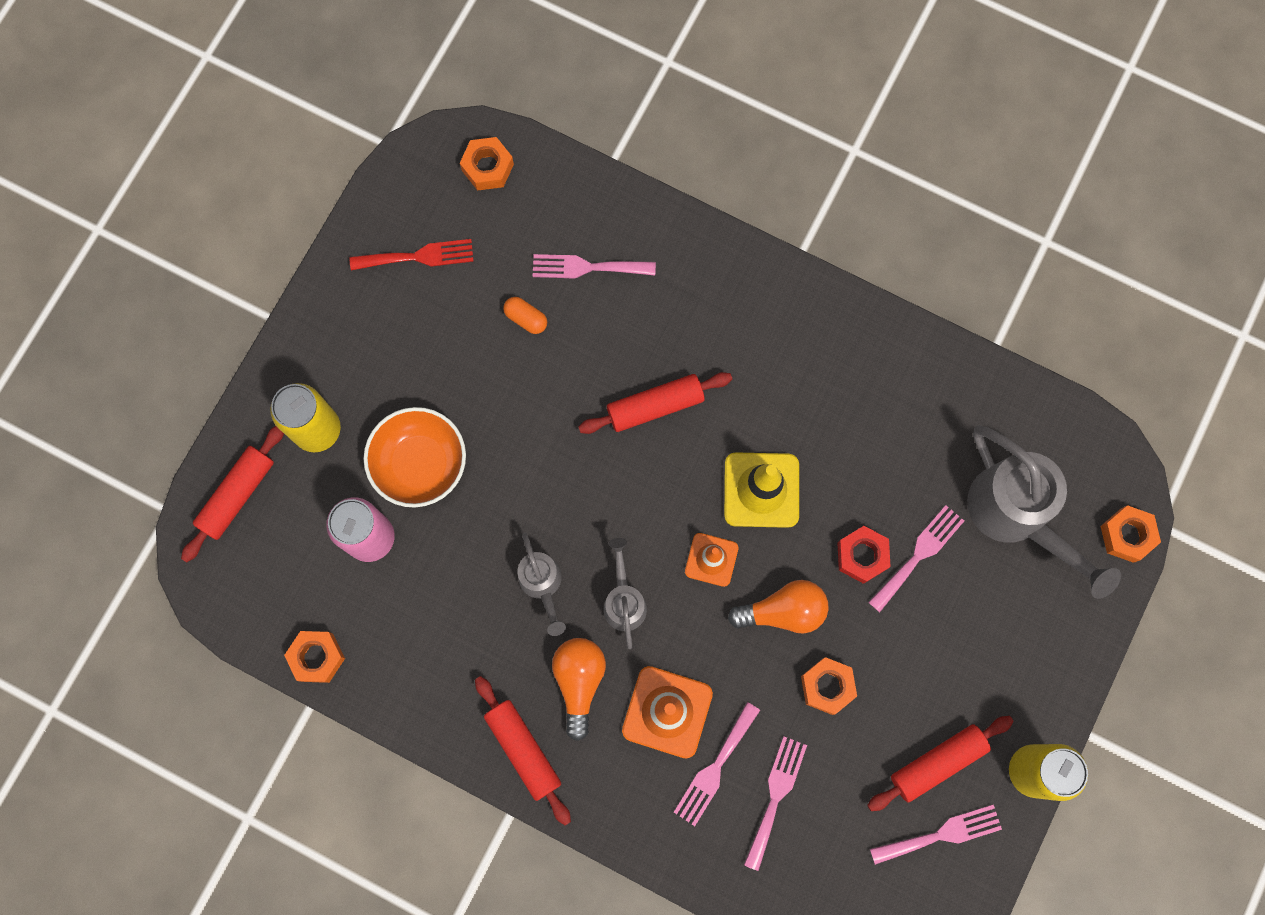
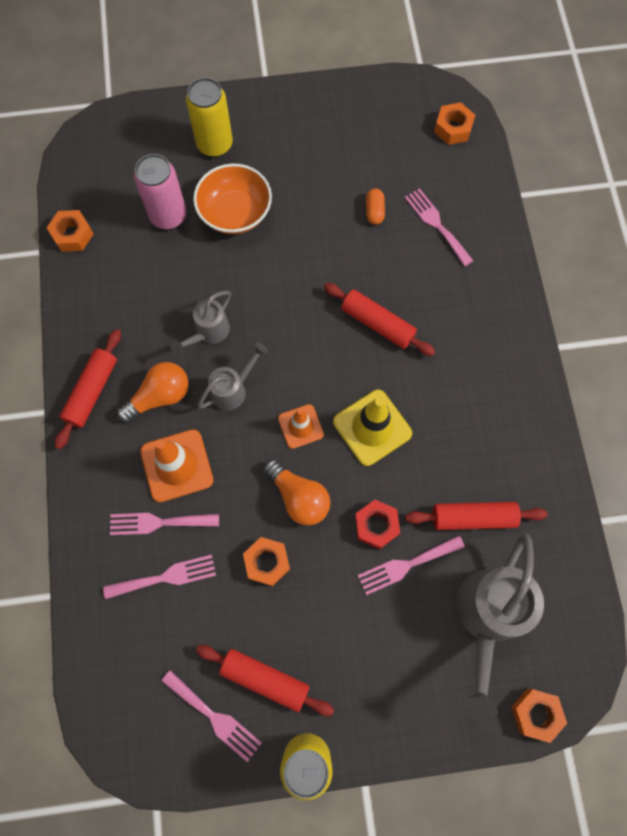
camera: 55 degrees right, 5 degrees down
red rolling pin [181,426,284,562] -> red rolling pin moved to [405,502,547,530]
red fork [350,239,474,270] -> none
pink fork [868,505,964,612] -> pink fork turned 150 degrees clockwise [358,535,465,595]

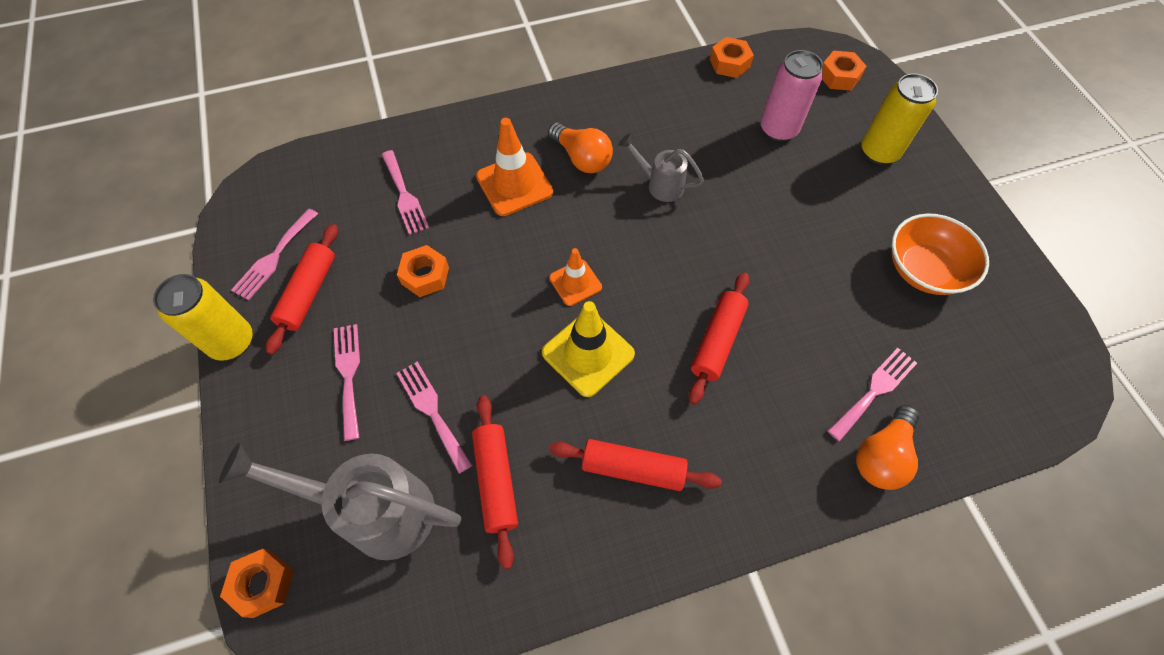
camera: 80 degrees right, 10 degrees down
red rolling pin [55,329,121,449] -> red rolling pin moved to [549,439,722,491]
pink fork [110,513,219,535] -> pink fork moved to [334,324,360,441]
orange bowl [193,164,272,234] -> orange bowl moved to [892,213,989,295]
grey watering can [197,342,268,410] -> none
orange light bulb [264,459,330,526] -> orange light bulb moved to [856,405,919,490]
red nut [355,500,400,549] -> none
orange capsule [366,188,385,225] -> none
orange nut [434,102,475,145] -> orange nut moved to [822,51,866,91]

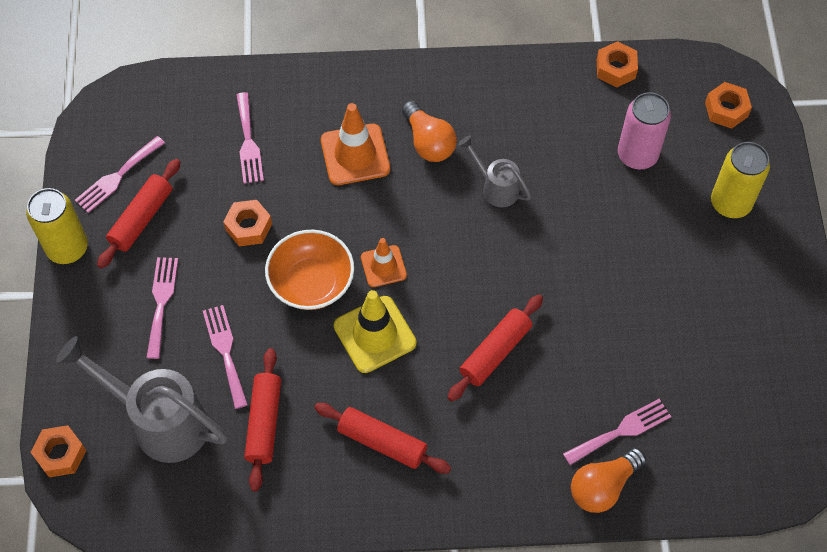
camera: 15 degrees right, 0 degrees up
orange bowl [892,213,989,295] -> orange bowl moved to [265,230,354,310]

